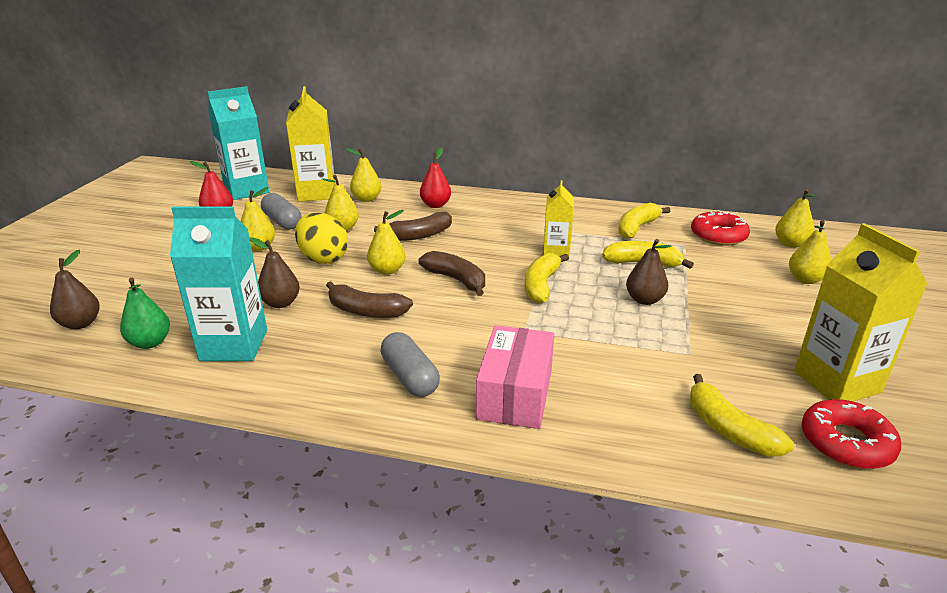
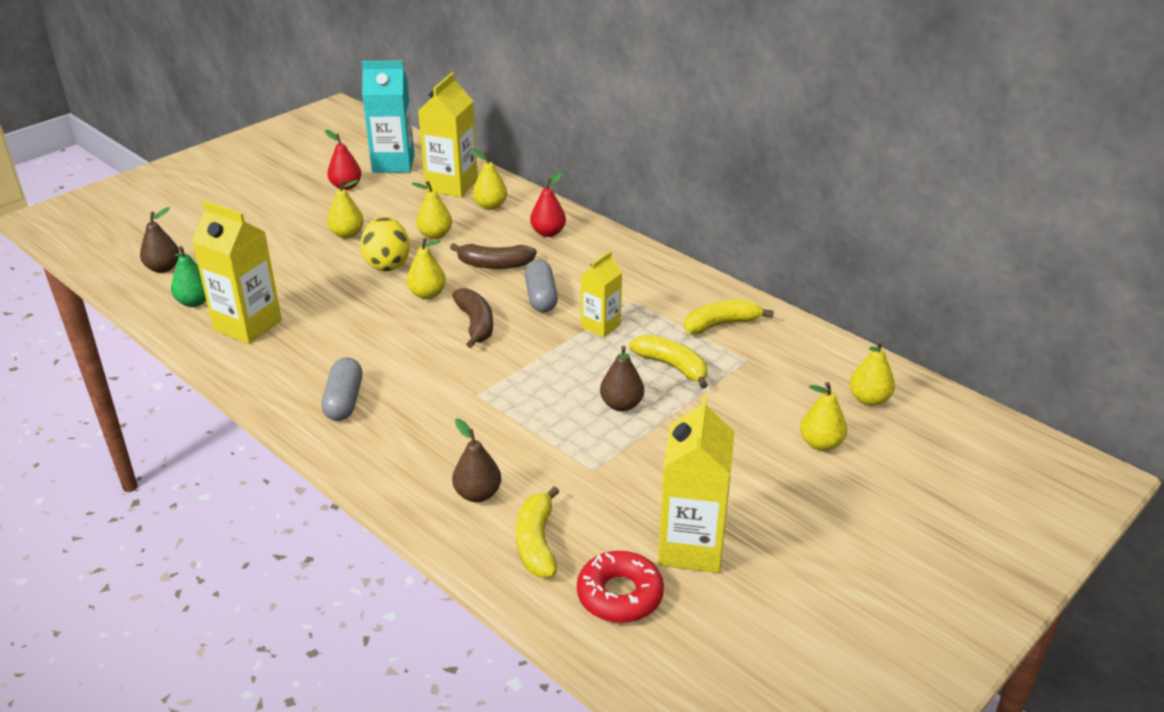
camera: 30 degrees right, 5 degrees up
turquoise carton [170,206,267,361] -> yellow carton [192,201,282,344]
brown pear [250,237,300,308] -> brown pear moved to [452,419,501,502]
grey capsule [261,193,302,230] -> grey capsule moved to [525,260,558,312]
brown banana [326,281,413,318] -> none
pink box [476,325,554,429] -> none
yellow banana [525,253,569,304] -> none
red donut [691,210,750,246] -> none

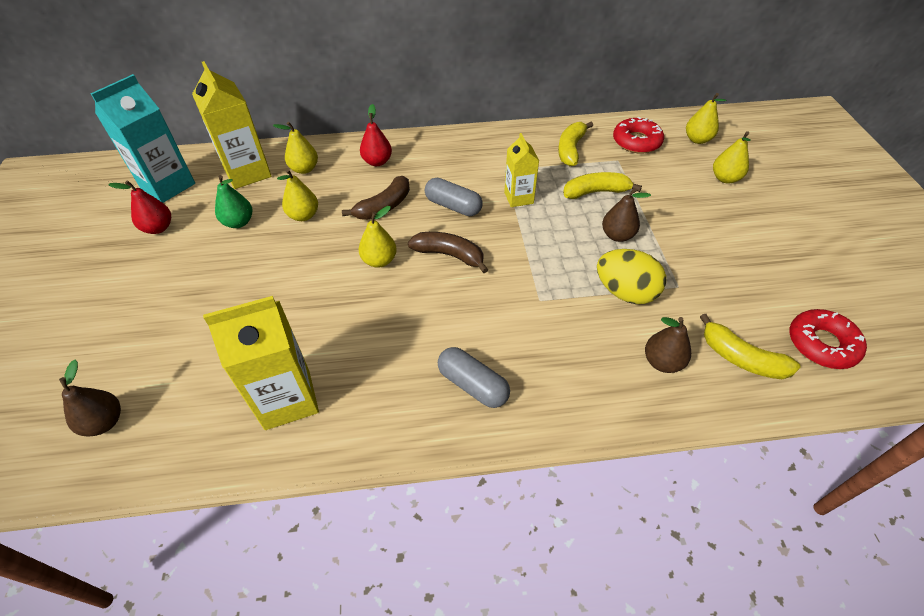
camera: 50 degrees left, 15 degrees up
green pear [171,246,206,307] -> green pear moved to [215,175,252,228]
yellow pear [327,180,364,238] -> none
yellow egg [360,217,410,271] -> yellow egg moved to [597,249,666,304]
yellow carton [658,395,735,573] -> none
none -> red donut [613,117,664,154]

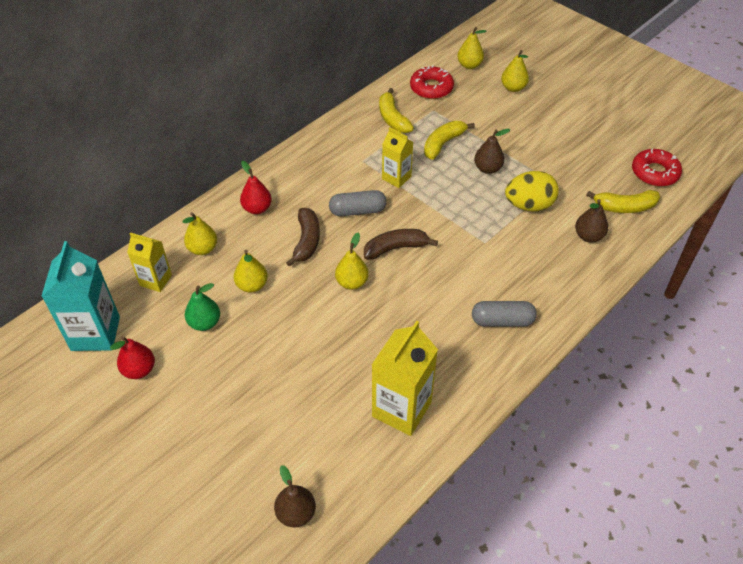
camera: 40 degrees left, 0 degrees up
yellow carton [192,61,272,189] -> yellow carton [127,233,172,292], size x0.60

